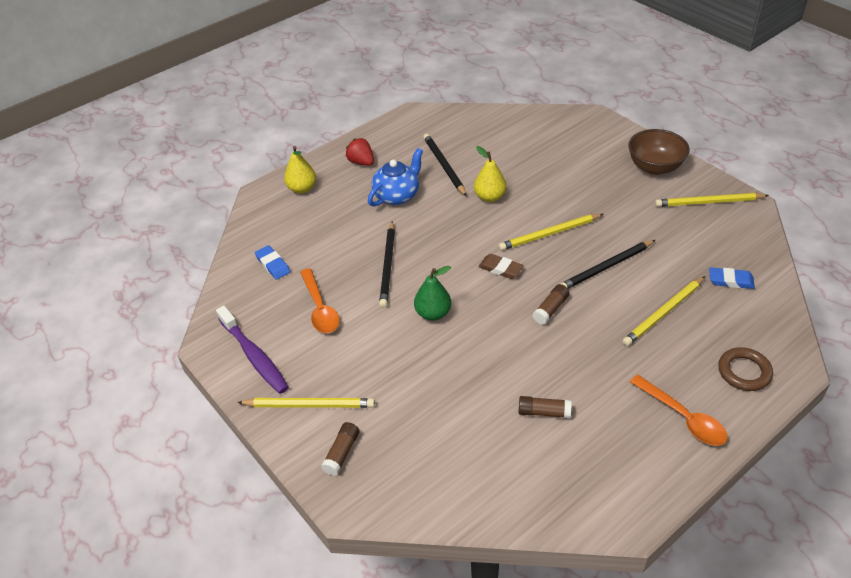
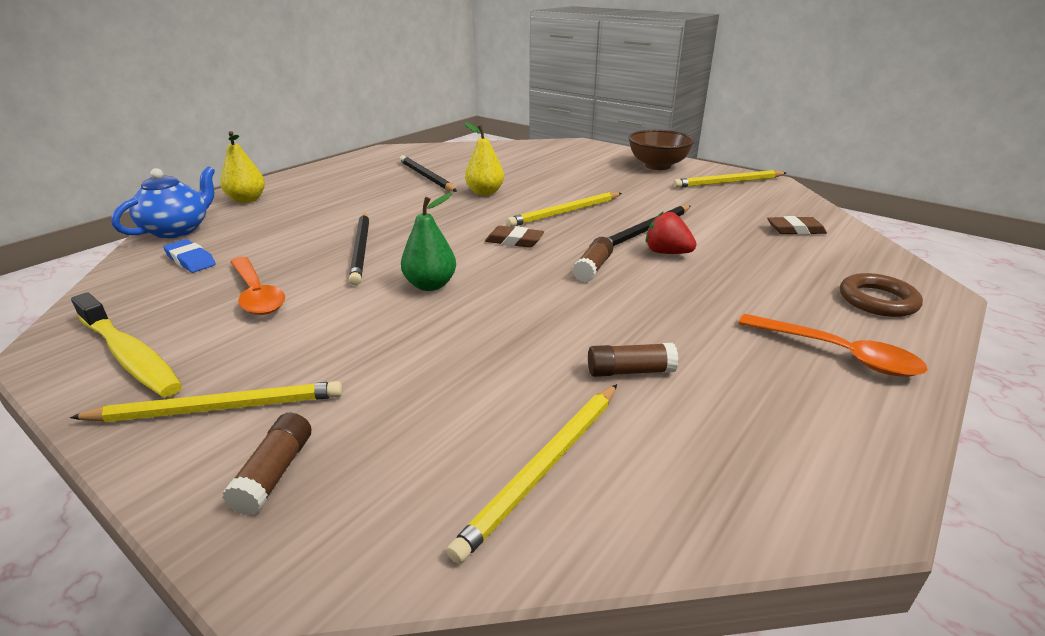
camera: 15 degrees left, 15 degrees down
purple toothbrush [216,306,289,394] -> yellow toothbrush [71,292,182,397]
red strawberry [346,138,374,166] -> red strawberry moved to [646,211,697,254]
blue teapot [368,148,423,206] -> blue teapot moved to [111,166,215,239]
yellow pencil [623,276,705,346] -> yellow pencil moved to [447,384,617,564]
blue eraser [709,267,755,289] -> brown eraser [767,216,827,235]

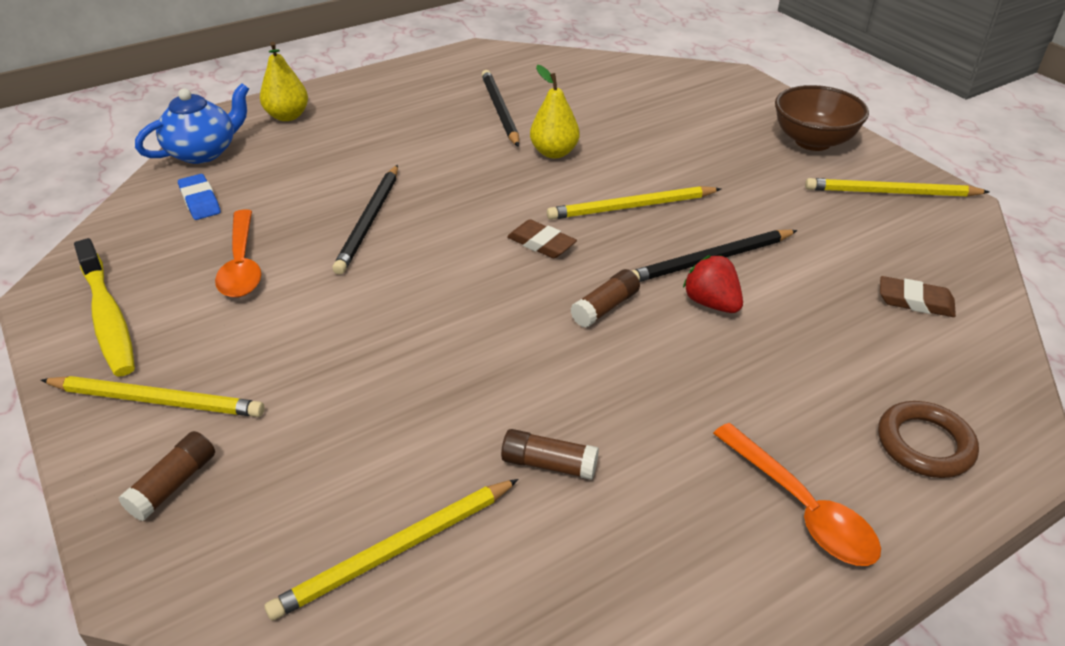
camera: 20 degrees right, 10 degrees up
green pear [401,193,456,291] -> none

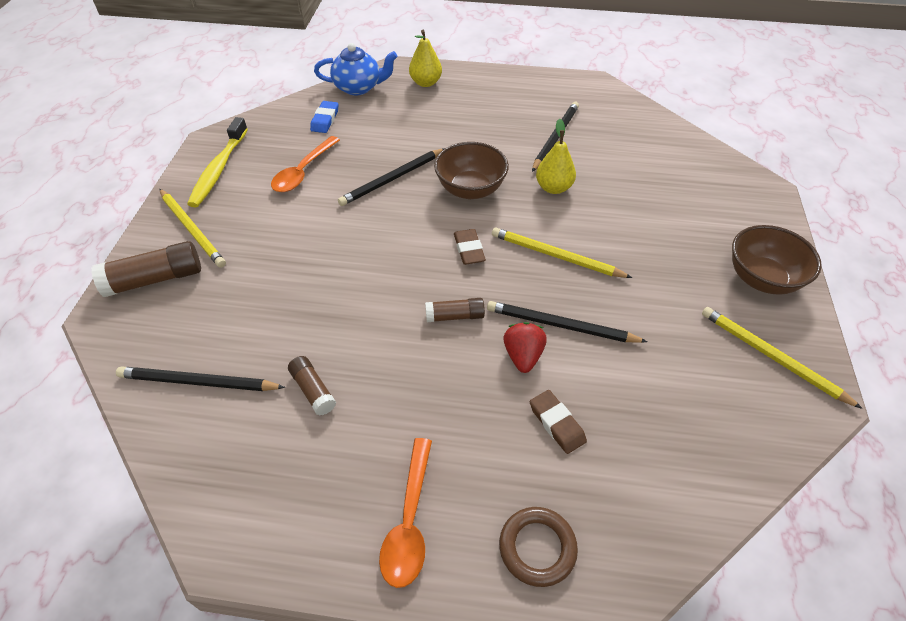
camera: 40 degrees right, 10 degrees up
brown glue stick [118,431,215,521] -> brown glue stick [91,241,201,297], size x1.69
yellow pencil [265,479,519,621] -> black pencil [116,366,285,391]
brown eraser [880,276,956,317] -> brown eraser moved to [530,390,587,454]
none -> brown bowl [434,142,509,199]

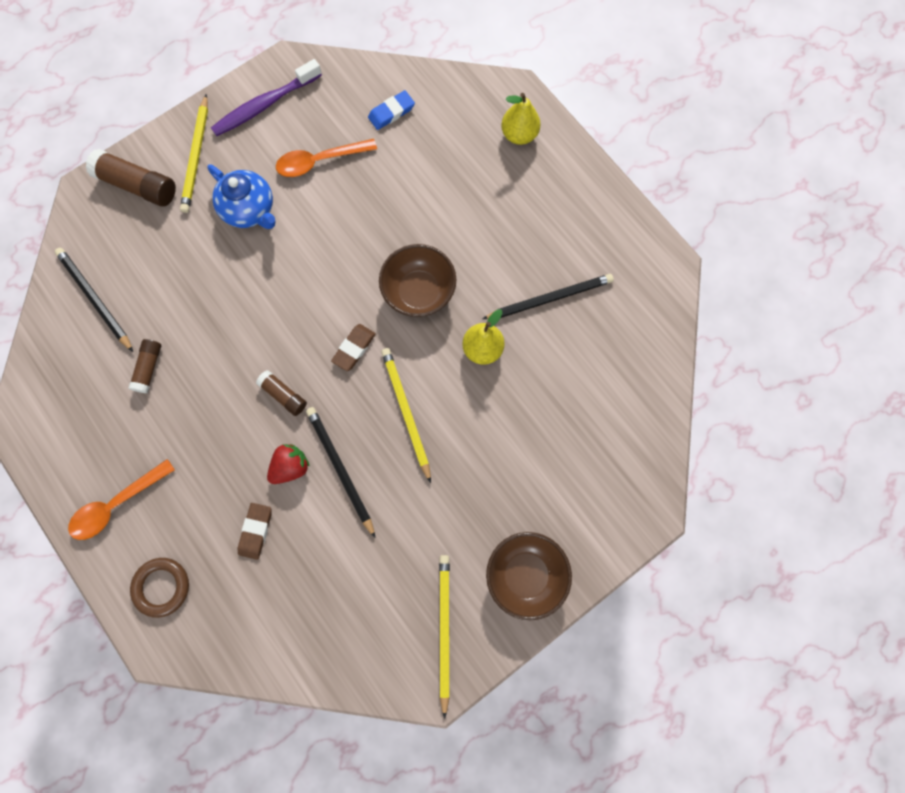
camera: 45 degrees right, 25 degrees up
yellow toothbrush [187,117,248,208] -> purple toothbrush [211,59,322,136]
blue teapot [314,43,397,95] -> blue teapot moved to [207,164,276,229]
black pencil [338,148,445,206] -> none

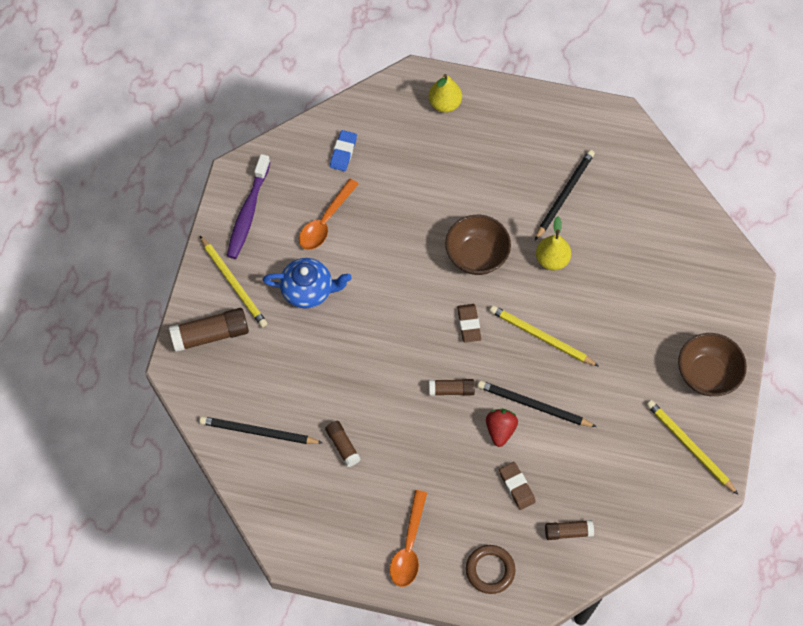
camera: 40 degrees left, 10 degrees down
none -> brown glue stick [545,520,594,540]

